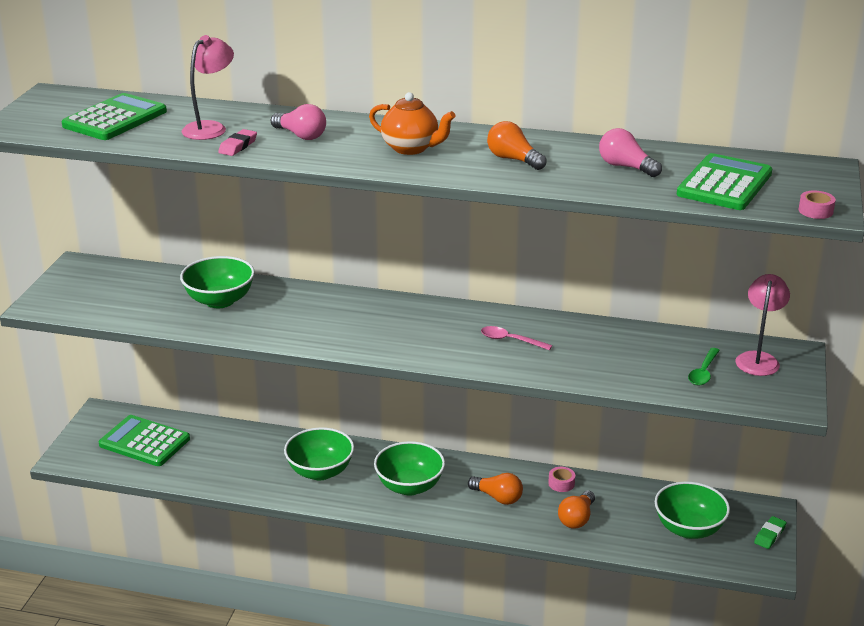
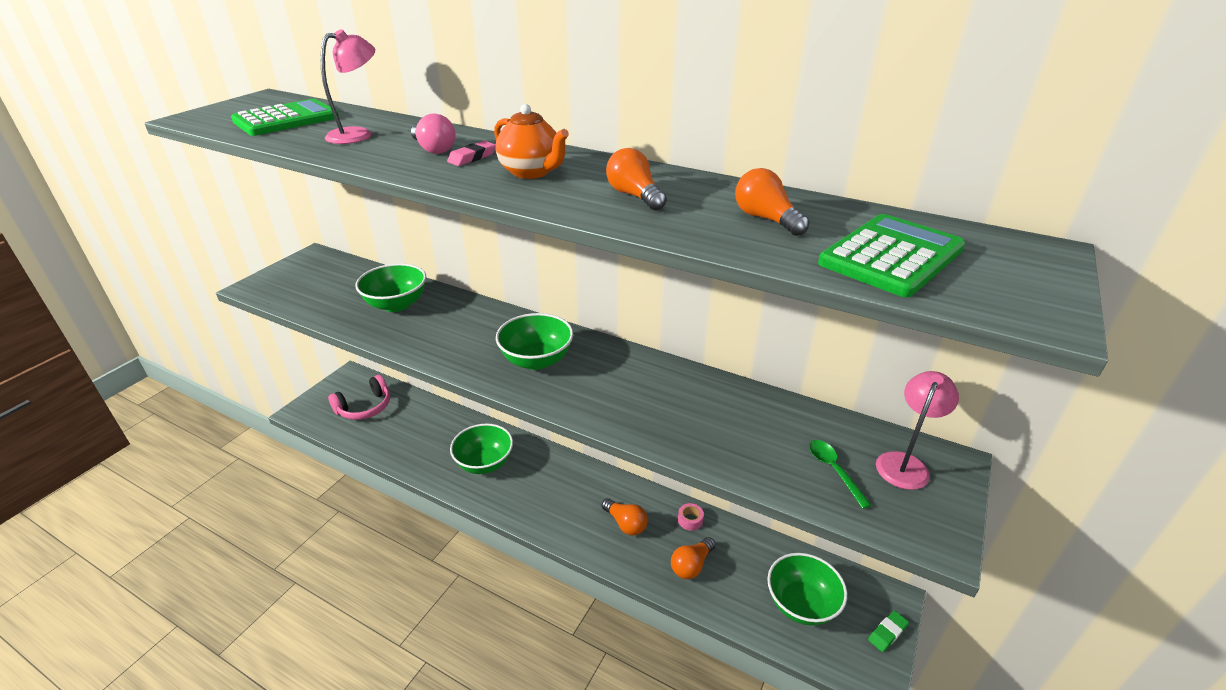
camera: 15 degrees right, 5 degrees up
green calculator [99,415,190,466] -> pink headphones [328,375,390,420]
pink eraser [218,129,257,156] -> pink eraser moved to [447,141,496,166]
green bowl [374,441,445,496] -> green bowl moved to [496,313,573,370]
pink spoon [481,326,552,350] -> none
pink light bulb [599,128,662,177] -> orange light bulb [735,168,809,236]
green spoon [688,348,720,385] -> green spoon turned 120 degrees clockwise [809,440,872,509]
pink tape [799,190,836,219] -> none

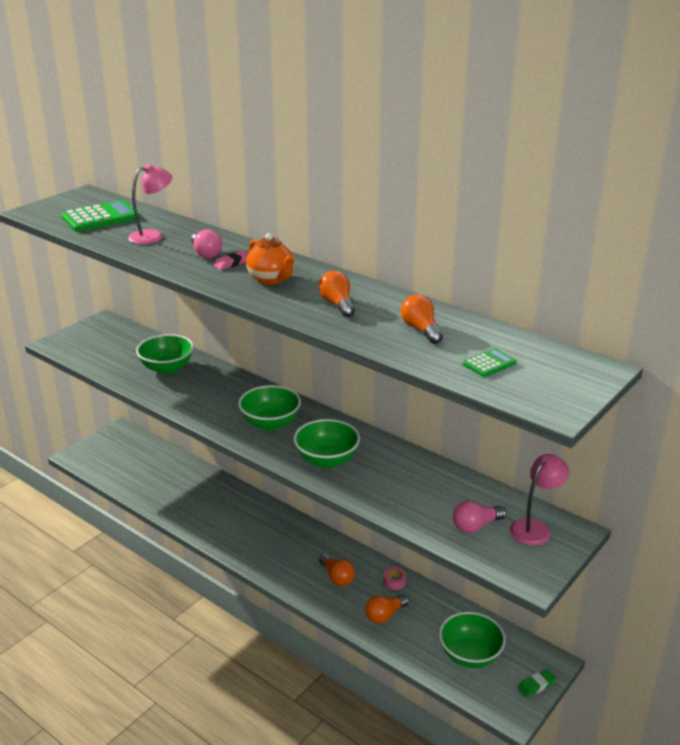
camera: 10 degrees right, 5 degrees down
pink headphones [328,375,390,420] -> none
green bowl [450,424,513,474] -> green bowl moved to [294,419,360,468]
green spoon [809,440,872,509] -> pink light bulb [453,501,506,533]
green calculator [818,214,965,297] -> green calculator [463,348,517,377], size x0.50

